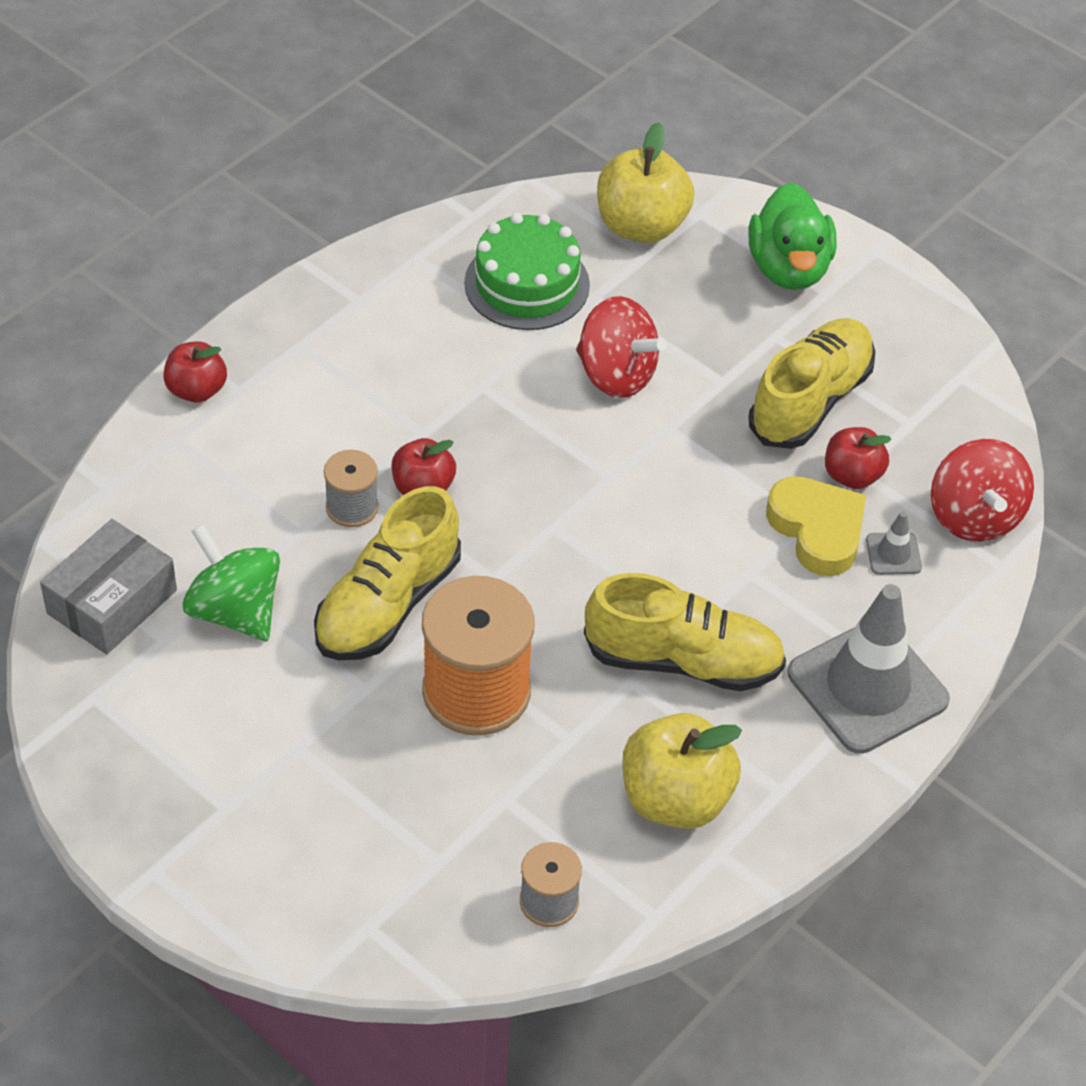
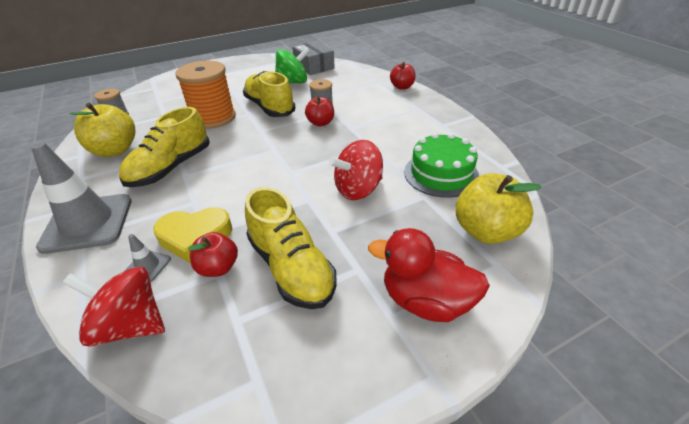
camera: 115 degrees right, 10 degrees down
green duck [749,183,836,290] -> red duck [368,228,490,322]

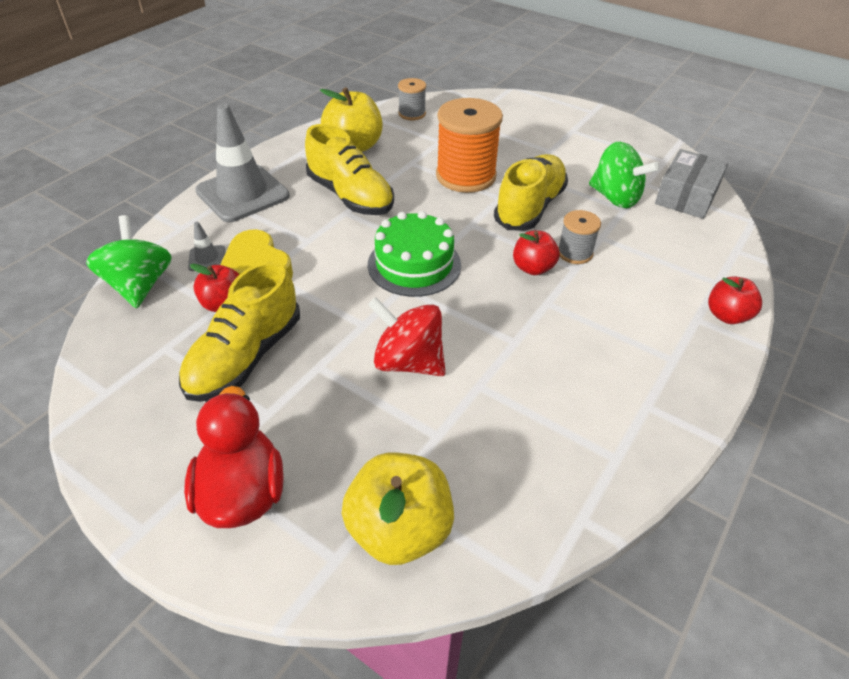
camera: 60 degrees right, 5 degrees up
red spinning top [63,267,165,346] -> green spinning top [86,215,172,308]
yellow shoe [119,107,210,187] -> yellow shoe turned 135 degrees counterclockwise [305,124,394,215]
green cake [404,133,479,198] -> green cake moved to [368,211,461,297]

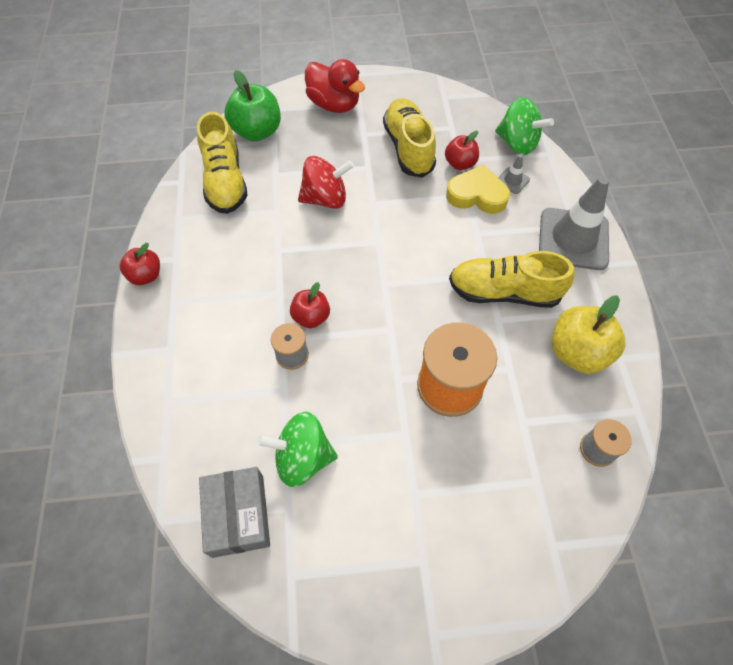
camera: 140 degrees right, 15 degrees up
yellow apple [341,453,454,565] -> green apple [224,70,281,141]
green cake [368,211,461,297] -> none
yellow shoe [494,154,568,231] -> yellow shoe moved to [197,112,248,214]
red apple [708,277,762,324] -> red apple moved to [120,243,160,285]

